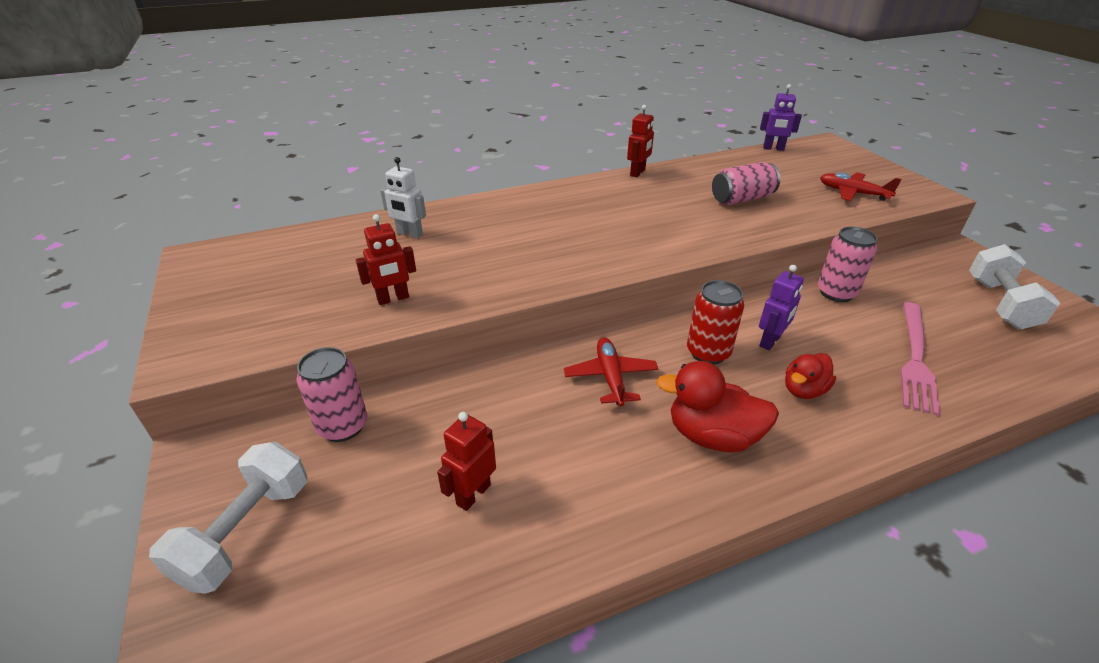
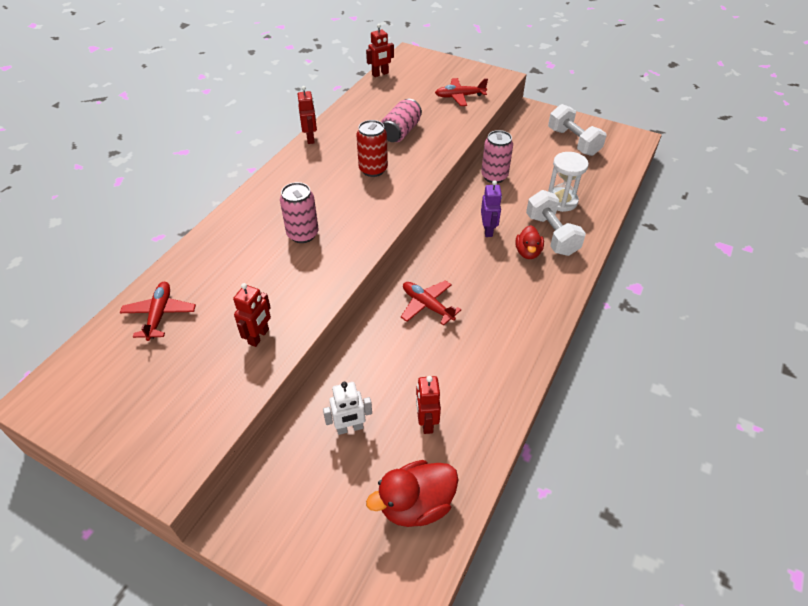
camera: 40 degrees left, 10 degrees up
white dumbbell [149,442,307,594] -> white dumbbell moved to [526,190,586,256]
pink can [296,347,367,442] -> pink can moved to [280,182,319,243]
white robot [380,157,426,238] -> white robot moved to [323,382,372,435]
red duck [656,361,779,452] -> red duck moved to [366,460,458,527]
red can [687,280,744,365] -> red can moved to [356,120,388,177]
purple robot [760,84,802,151] -> red robot [366,24,394,77]
pink fork [901,302,940,416] -> white hourglass [548,152,589,212]
none -> red plane [120,282,196,341]

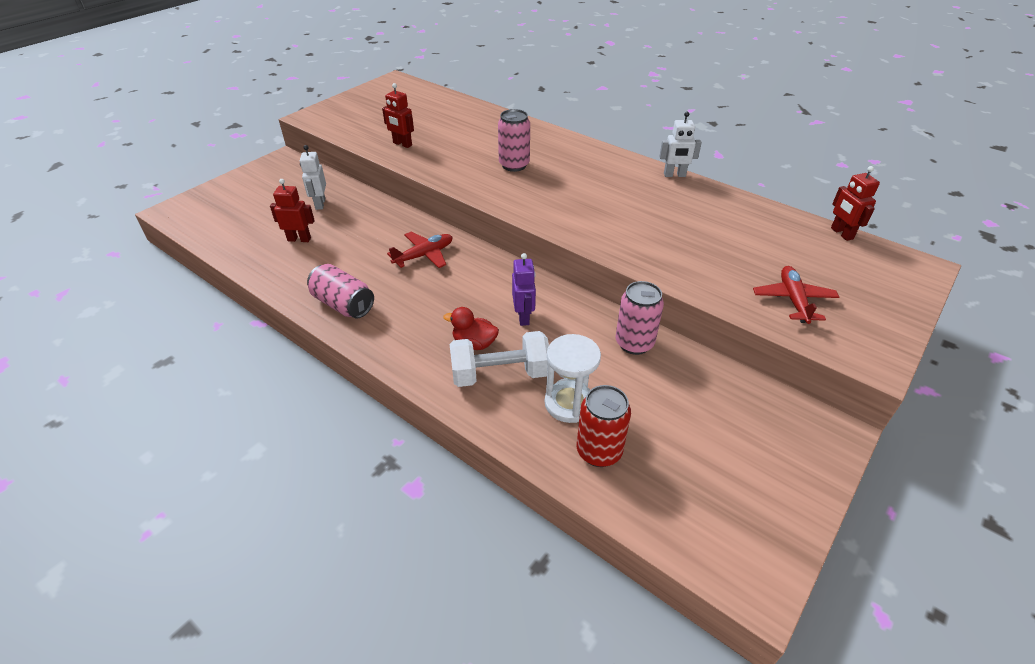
camera: 100 degrees right, 5 degrees down
red plane [120,282,196,341] -> none
red robot [298,86,317,144] -> white robot [659,112,702,177]
red can [356,120,388,177] -> red can moved to [577,385,631,467]
red duck [366,460,458,527] -> none
pink can [381,99,422,142] -> pink can moved to [307,264,374,318]
purple robot [481,180,502,237] -> purple robot turned 105 degrees counterclockwise [512,253,536,326]
white dumbbell [548,104,606,156] -> none

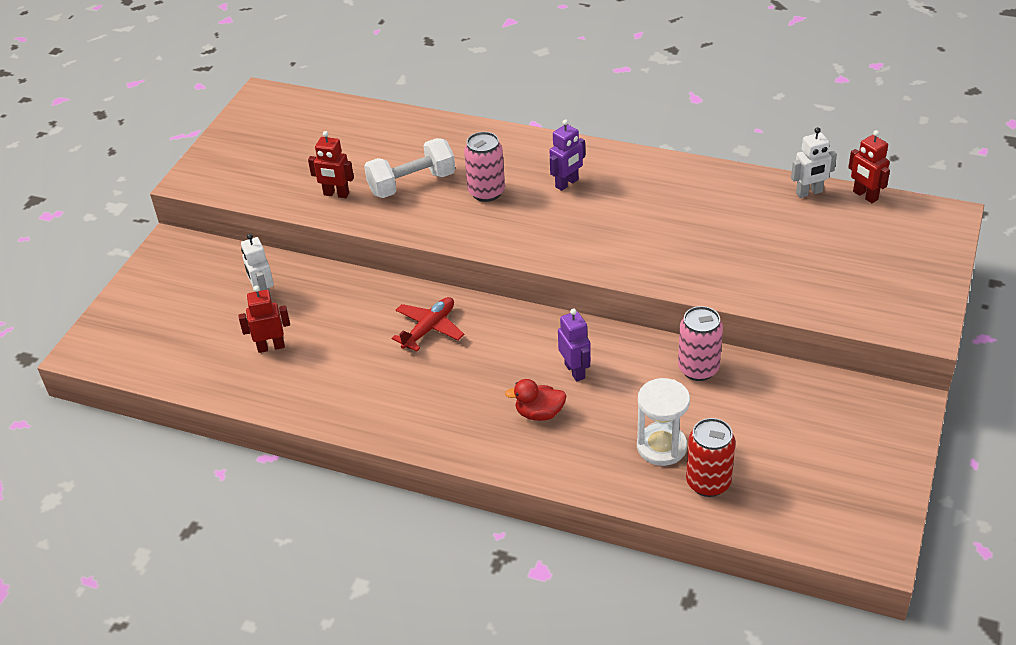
camera: 15 degrees left, 0 degrees up
pink can [307,264,374,318] -> none
white dumbbell [450,331,549,387] -> white dumbbell moved to [364,138,455,198]
white robot [659,112,702,177] -> white robot moved to [791,127,837,198]
red plane [753,266,839,324] -> none
none -> purple robot [549,119,585,191]

